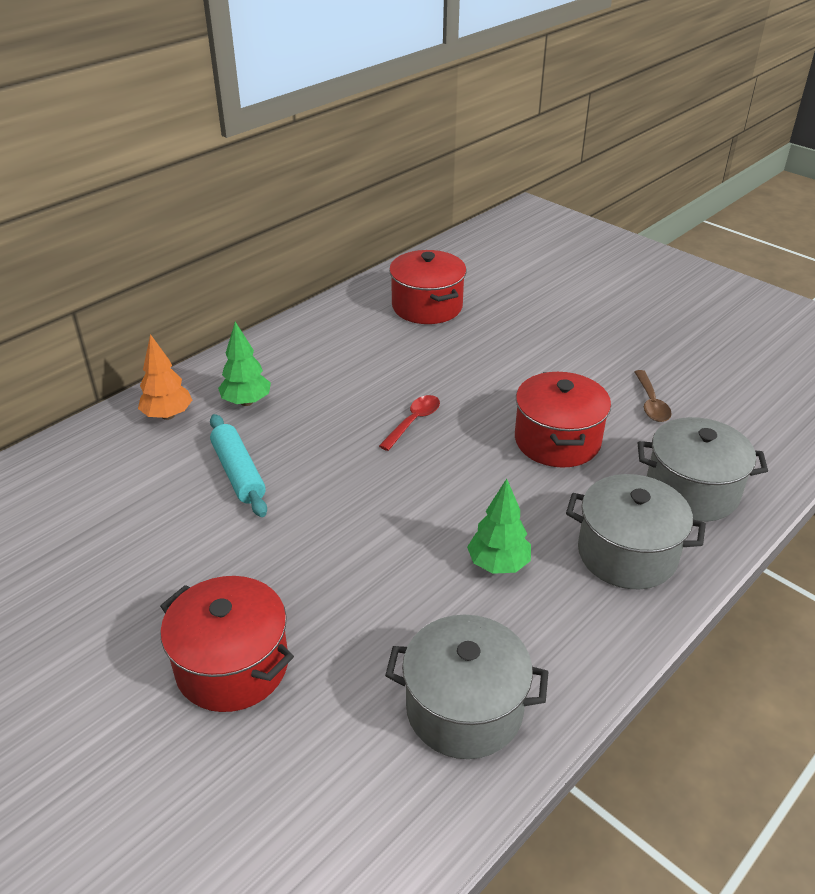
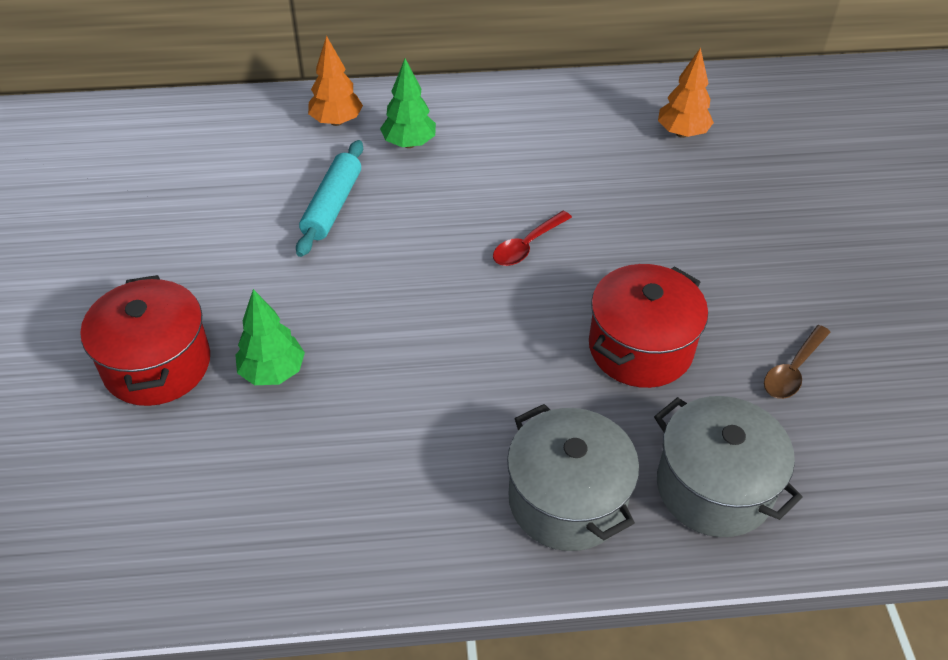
camera: 40 degrees right, 10 degrees up
red spoon [379,395,440,451] -> red spoon turned 150 degrees clockwise [493,211,572,266]
grey pot [385,615,548,759] -> none
red pot [389,250,467,324] -> orange tree [658,48,714,138]
green tree [467,479,531,574] -> green tree moved to [235,289,305,385]

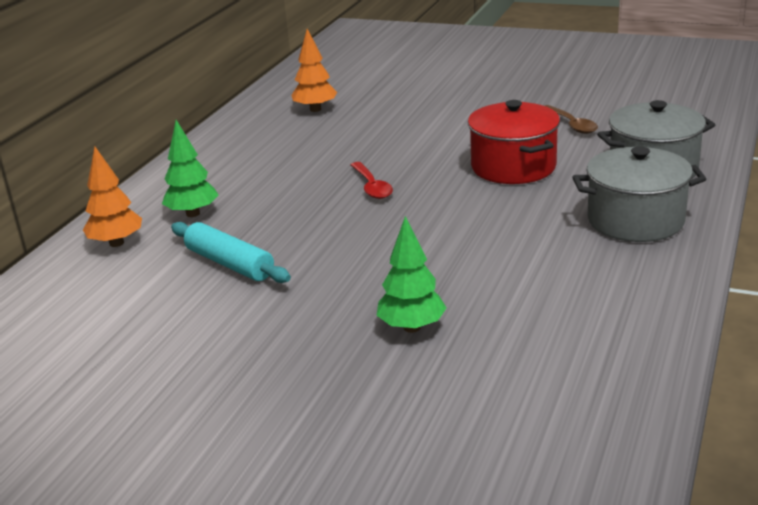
camera: 60 degrees left, 20 degrees down
red pot [80,275,210,406] -> none

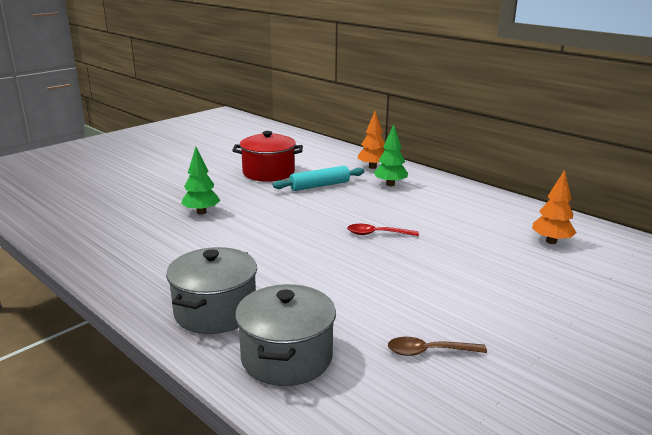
camera: 110 degrees right, 5 degrees down
red pot [468,100,560,184] -> red pot moved to [232,131,303,182]

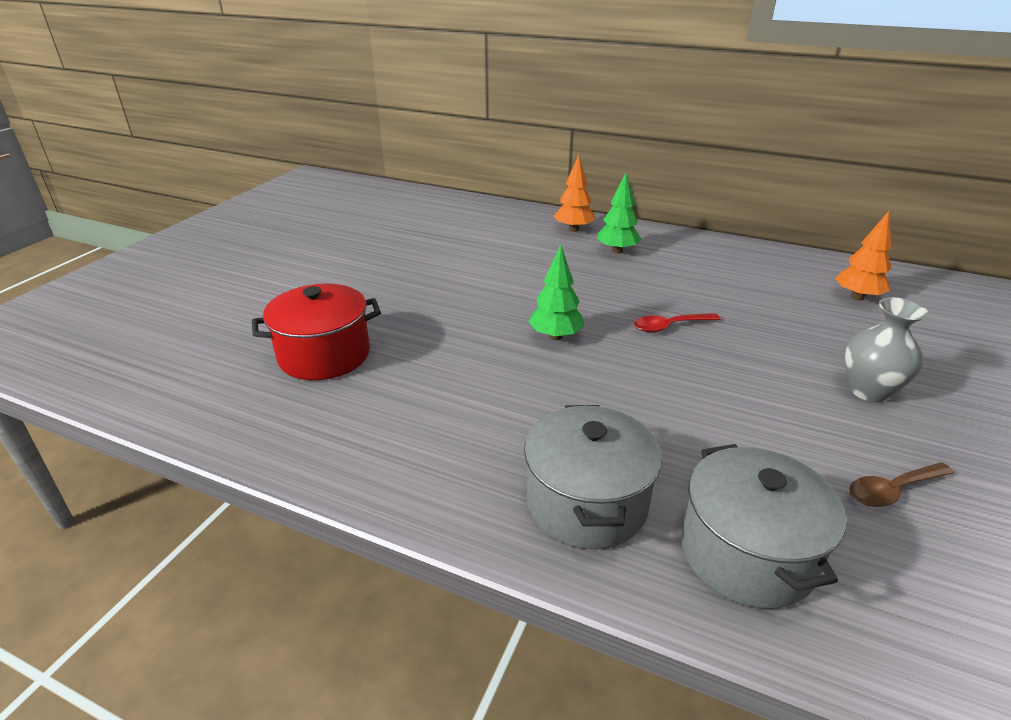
camera: 20 degrees left, 10 degrees up
green tree [181,147,221,215] -> green tree moved to [529,245,585,340]
red pot [232,131,303,182] -> red pot moved to [252,284,381,380]
turquoise rolling pin [273,166,365,191] -> none
none -> grey vase [845,297,929,402]

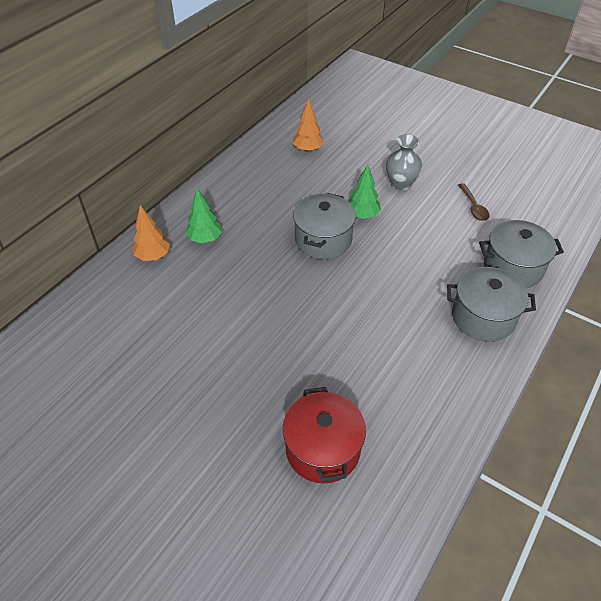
camera: 80 degrees left, 15 degrees up
green tree [529,245,585,340] -> green tree moved to [348,164,381,219]
red spoon [634,313,721,333] -> grey pot [293,193,356,260]

